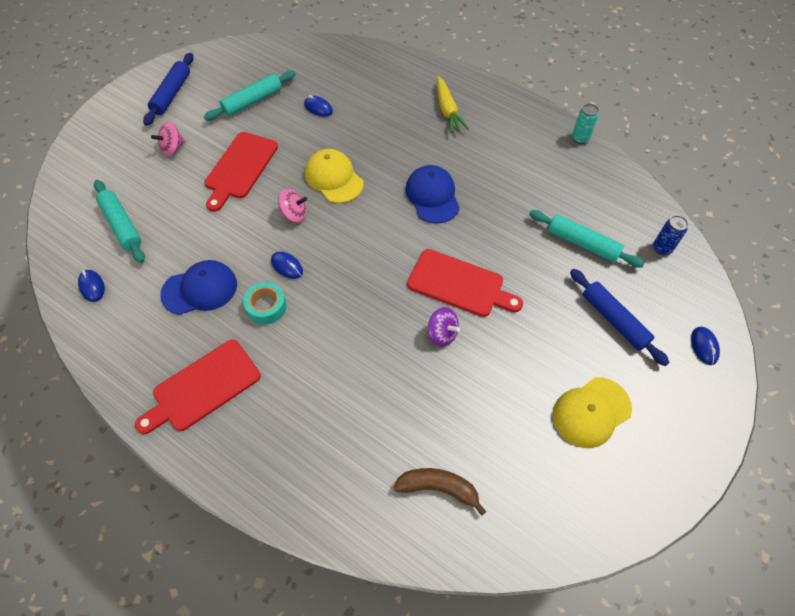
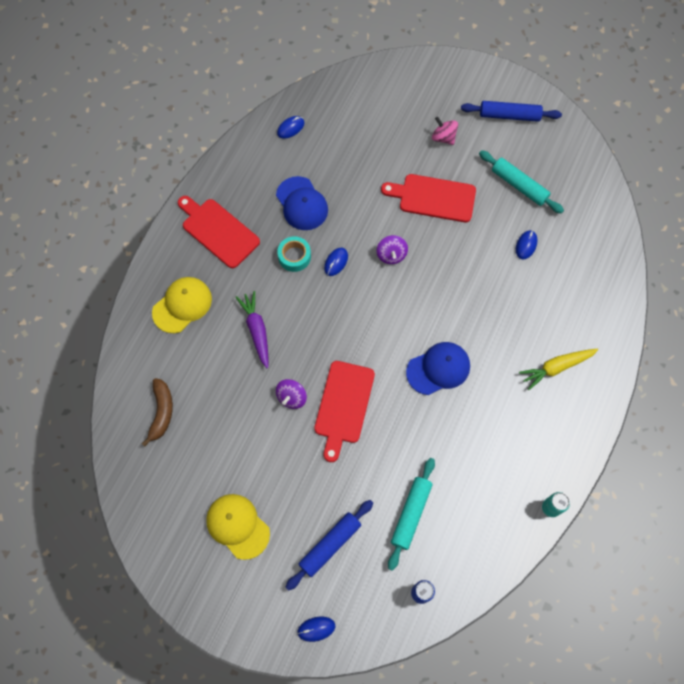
camera: 80 degrees right, 10 degrees up
turquoise rolling pin [94,180,145,263] -> none
pink spinning top [278,189,307,222] -> purple spinning top [377,235,408,264]
yellow cap [305,149,364,203] -> yellow cap moved to [152,277,212,333]
none -> purple carrot [236,291,269,368]

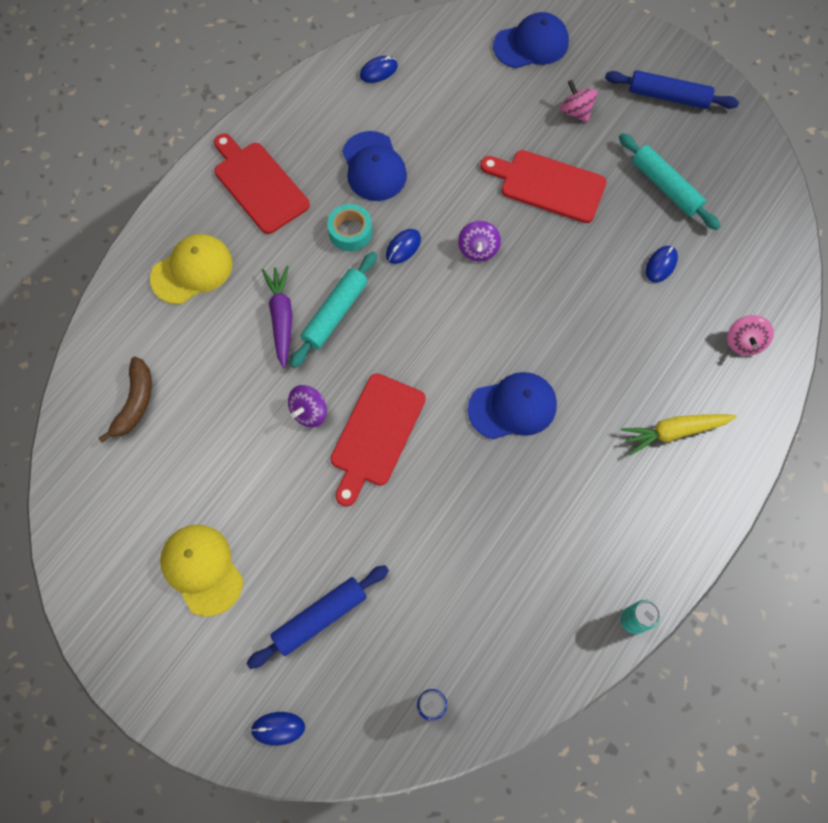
camera: 10 degrees right, 0 degrees up
turquoise rolling pin [388,458,435,571] -> turquoise rolling pin moved to [290,252,377,368]
none -> blue cap [493,12,569,68]
none -> pink spinning top [727,315,774,356]

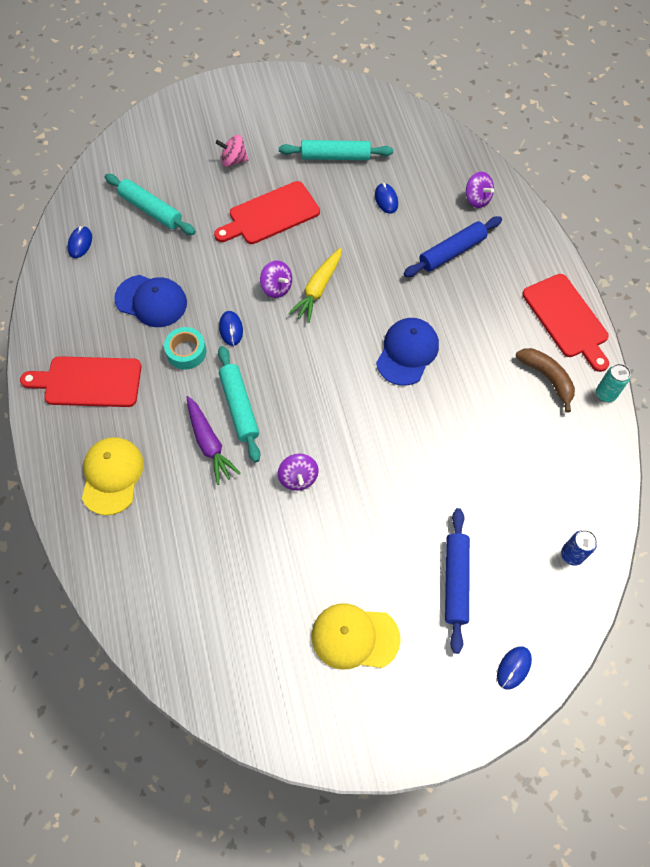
camera: 50 degrees left, 5 degrees down
brown banana [99,357,152,442] -> brown banana moved to [516,348,575,413]
purple carrot [262,266,293,368] -> purple carrot turned 150 degrees counterclockwise [186,396,241,485]
red cutting board [330,373,426,507] -> red cutting board moved to [522,274,609,372]
blue cap [493,12,569,68] -> none
blue rolling pin [605,70,739,109] -> blue rolling pin moved to [404,216,502,277]
yellow carrot [621,414,736,455] -> yellow carrot moved to [288,248,342,323]
pink spinning top [727,315,774,356] -> purple spinning top [466,172,494,208]
none -> turquoise rolling pin [105,174,196,235]

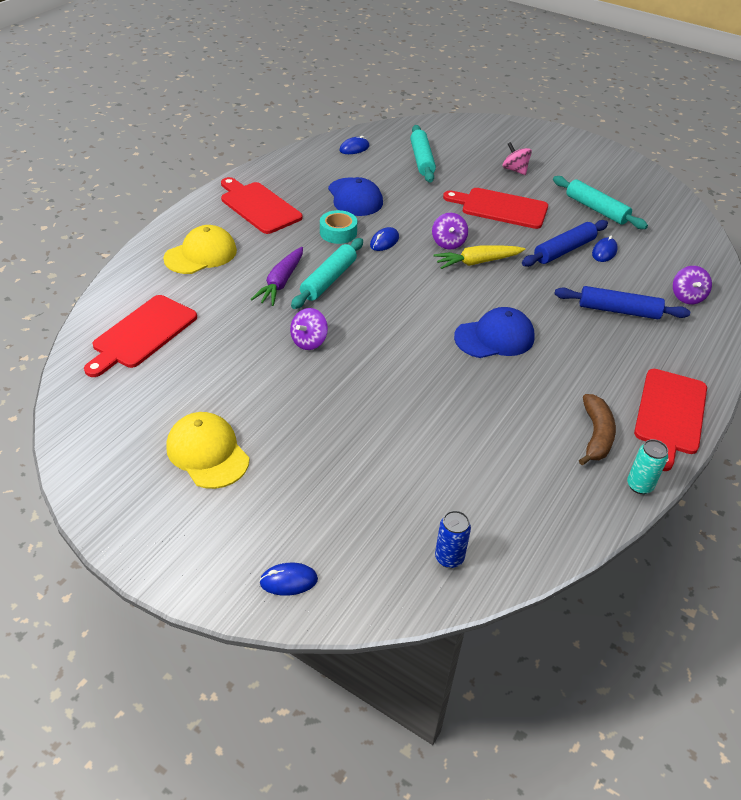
camera: 45 degrees right, 20 degrees down
blue rolling pin [445,508,470,654] -> blue rolling pin moved to [522,220,608,267]
none -> red cutting board [84,295,197,377]

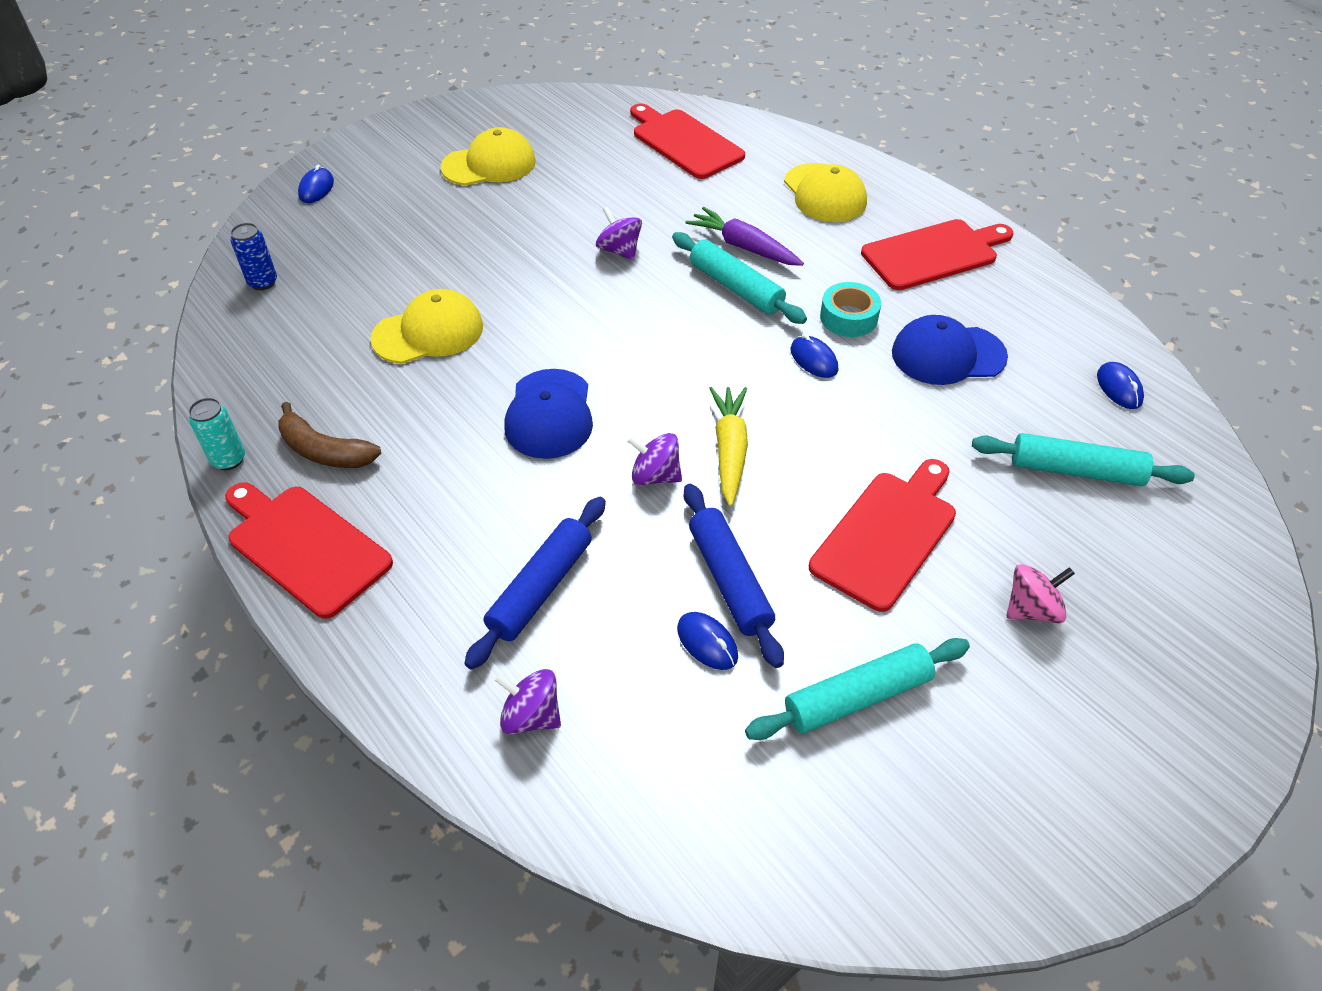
camera: 110 degrees right, 5 degrees up
purple spinning top [432,213,468,249] -> purple spinning top moved to [627,433,682,486]
none -> yellow cap [371,289,483,364]

